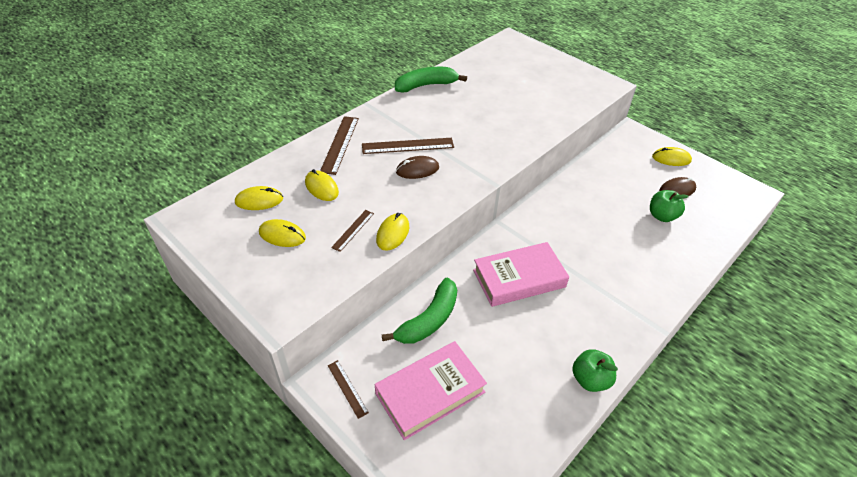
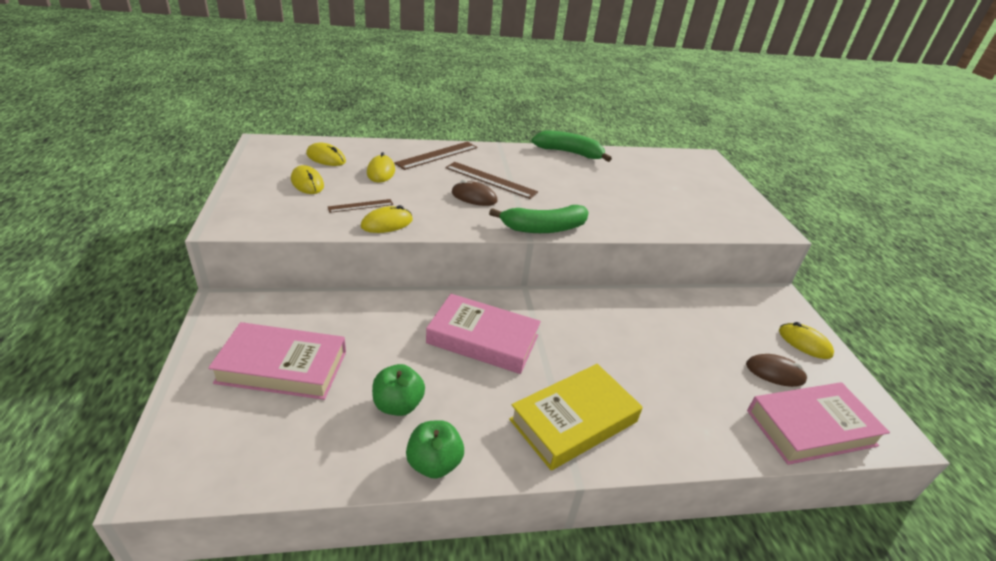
camera: 35 degrees right, 10 degrees down
brown ruler [328,360,369,419] -> none
green banana [382,277,457,344] -> green banana moved to [489,205,589,233]
green apple [650,190,689,222] -> green apple moved to [372,364,425,416]
none -> yellow book [509,364,643,470]
none -> pink book [747,382,890,465]

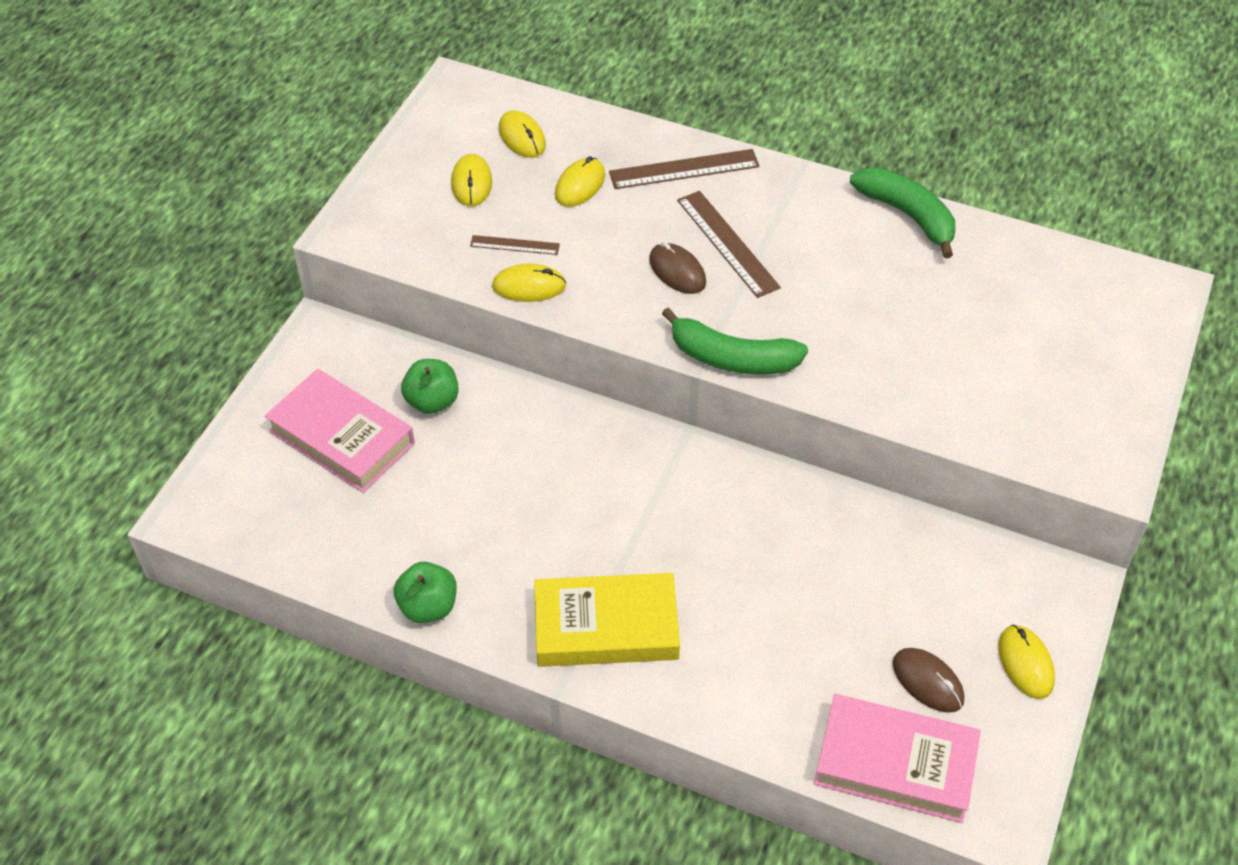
camera: 35 degrees right, 15 degrees up
green apple [372,364,425,416] -> green apple moved to [401,359,459,414]
pink book [426,294,541,374] -> none

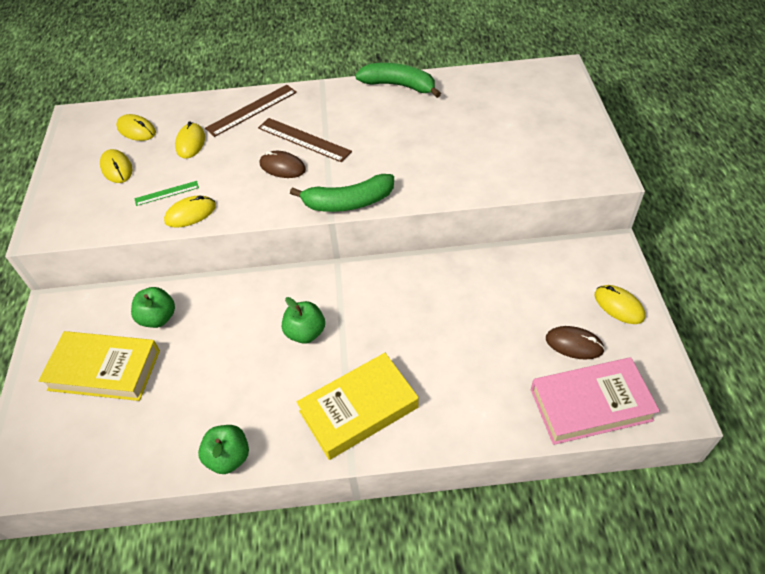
camera: 25 degrees left, 0 degrees up
pink book [265,369,415,493] -> yellow book [38,331,160,401]
brown ruler [470,235,560,255] -> green ruler [134,181,199,206]
none -> green apple [282,297,325,344]

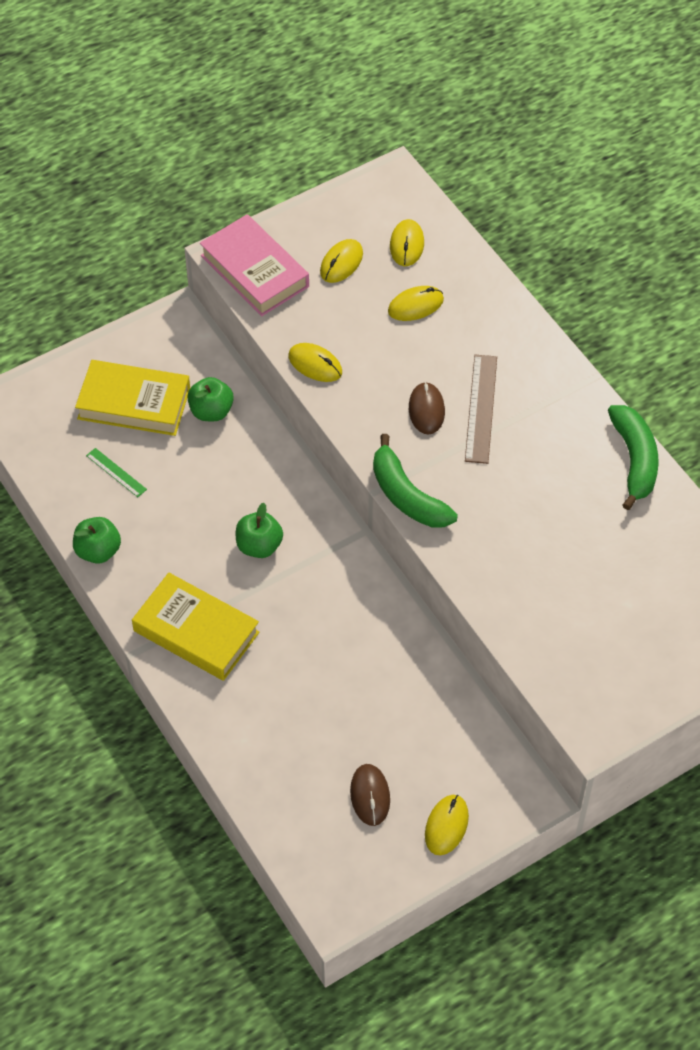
camera: 60 degrees right, 5 degrees up
yellow book [38,331,160,401] -> yellow book turned 60 degrees counterclockwise [75,360,190,436]
green ruler [134,181,199,206] -> green ruler moved to [86,448,147,497]
brown ruler [205,85,297,137] -> none
pink book [531,357,660,445] -> pink book moved to [200,214,309,316]

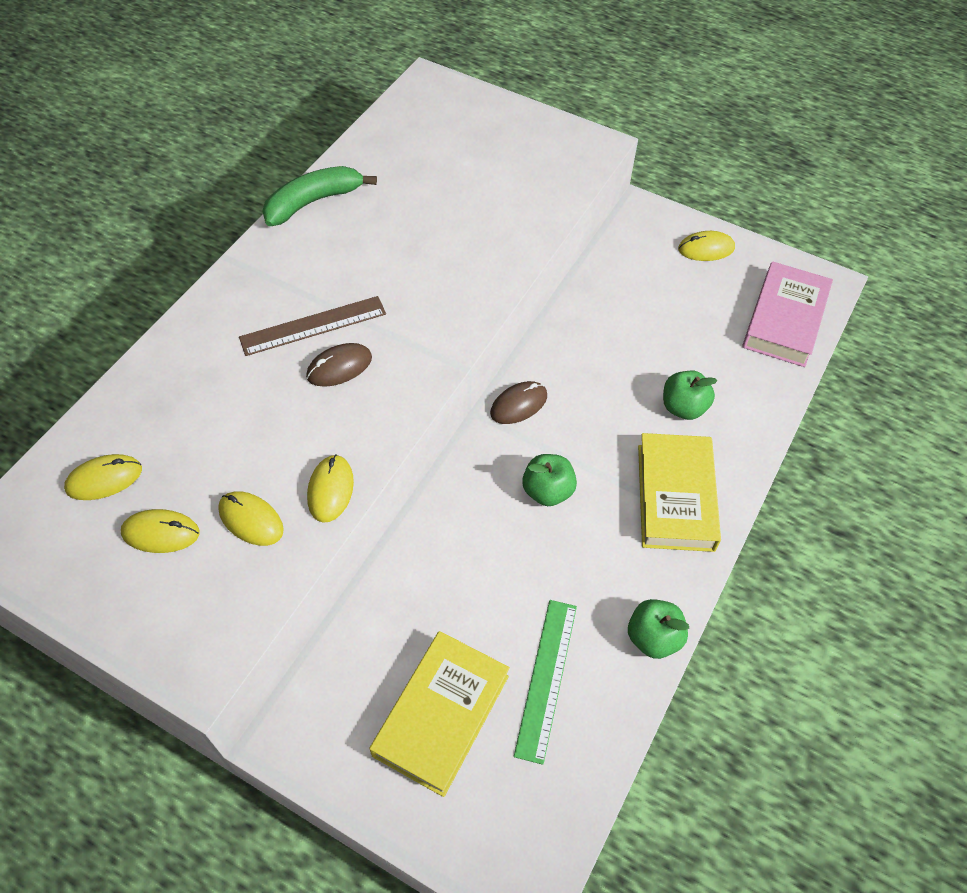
camera: 120 degrees left, 0 degrees up
yellow book [75,360,190,436] -> yellow book turned 45 degrees clockwise [369,631,510,797]
green ruler [86,448,147,497] -> green ruler [514,600,577,765], size x1.75
green apple [187,377,234,421] -> green apple moved to [663,371,718,420]
pink book [200,214,309,316] -> pink book moved to [742,261,833,367]
brown mouse [350,764,390,826] -> brown mouse moved to [490,381,547,424]
green banana [373,434,458,528] -> none
yellow mouse [388,286,444,321] -> yellow mouse moved to [218,491,284,546]

